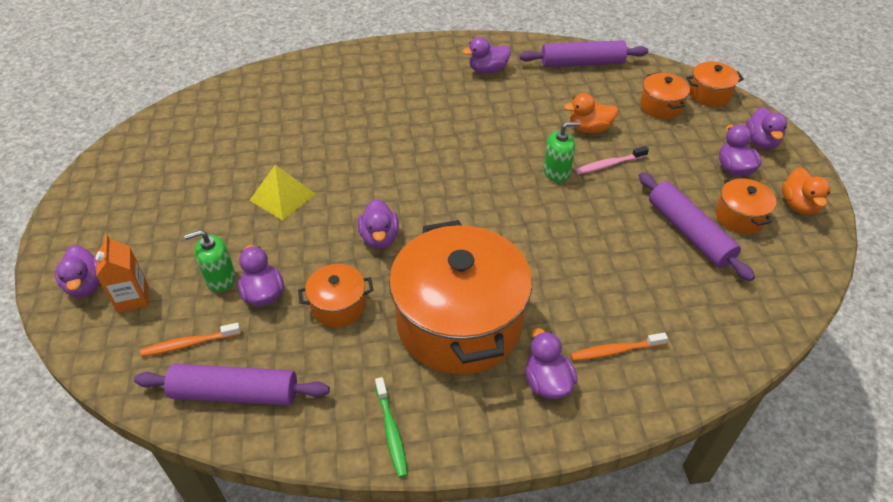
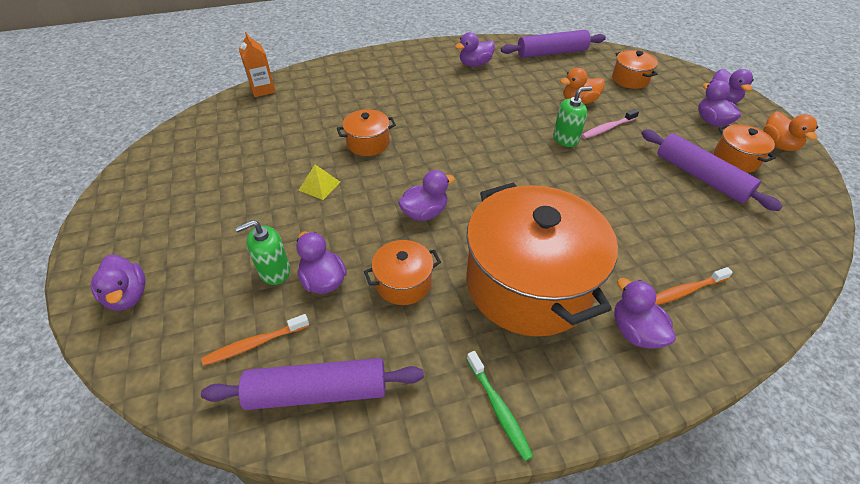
camera: 10 degrees left, 0 degrees up
orange carton [96,234,148,313] -> orange carton moved to [239,32,275,97]
yellow pyramid [250,165,316,221] -> yellow pyramid [299,165,340,200], size x0.66
purple duck [358,199,399,249] -> purple duck turned 105 degrees counterclockwise [398,170,455,221]
orange pot [686,61,744,107] -> orange pot moved to [337,109,396,156]

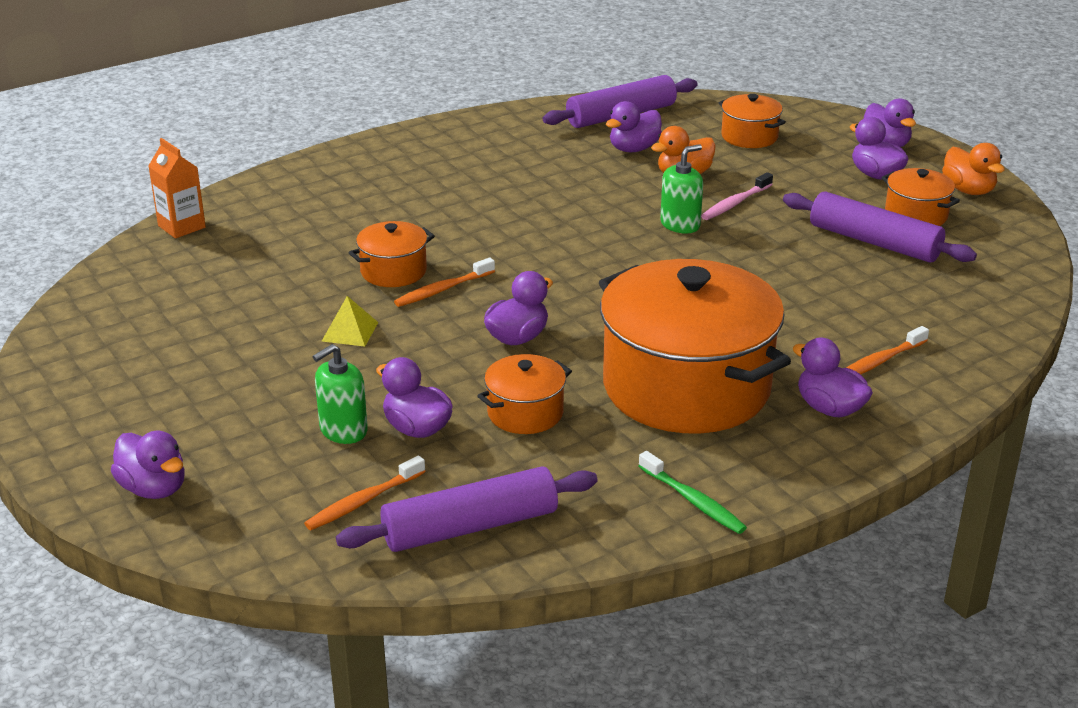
camera: 15 degrees left, 15 degrees down
purple duck [455,32,495,67] -> purple duck moved to [606,101,662,152]
none -> orange toothbrush [394,258,495,307]

